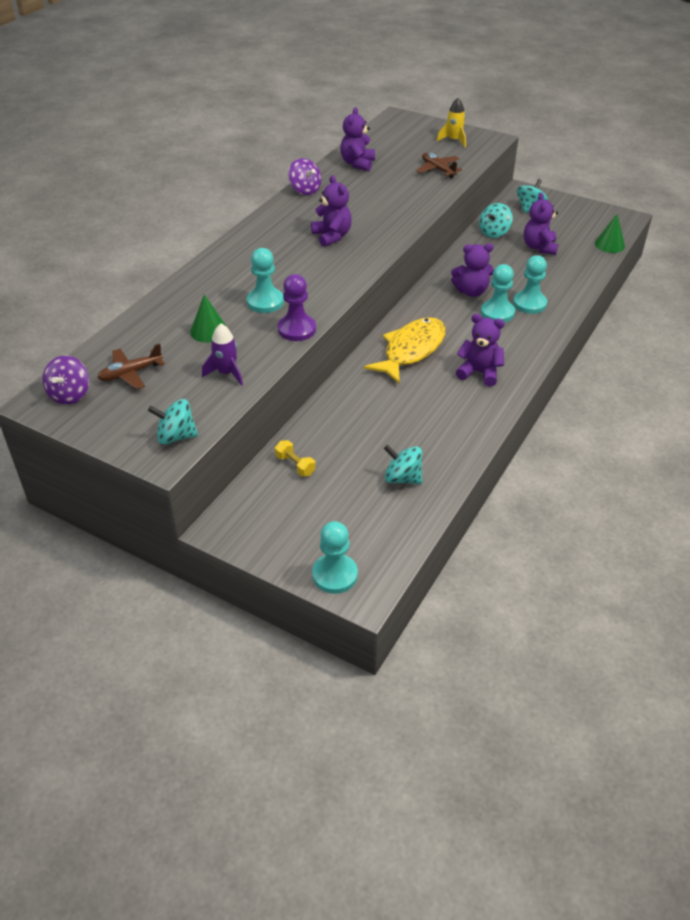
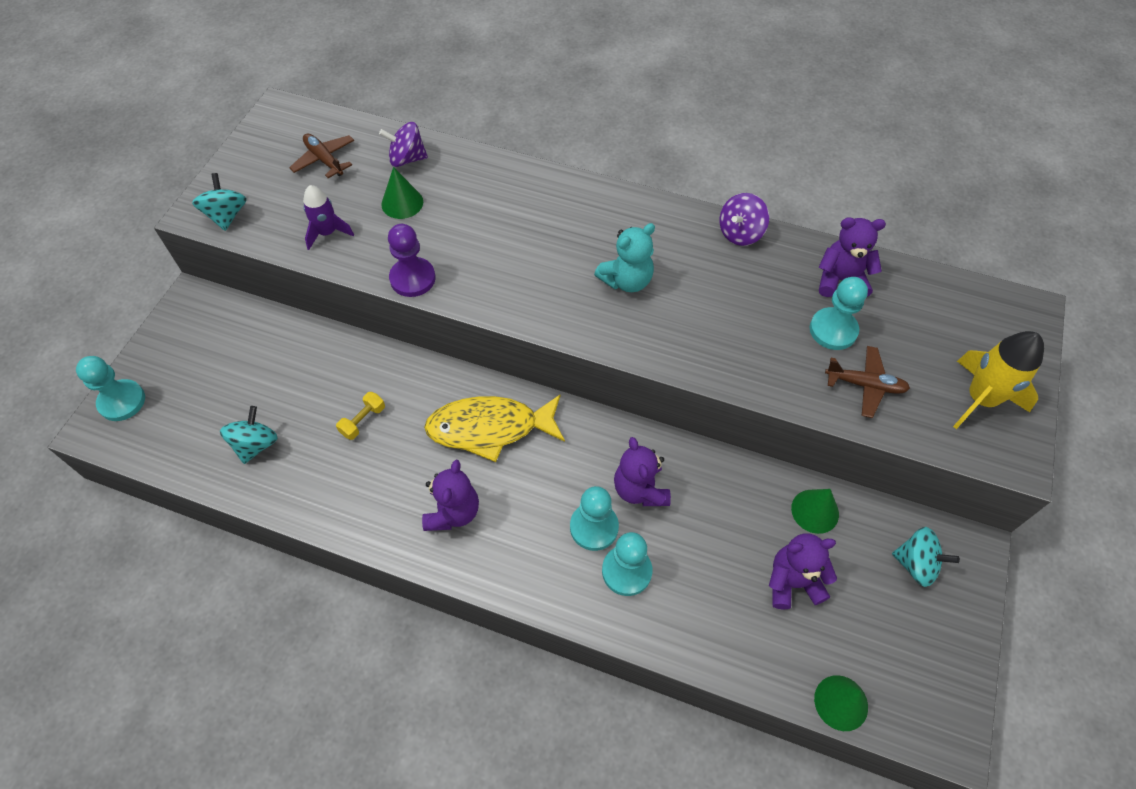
camera: 80 degrees right, 15 degrees up
purple spinning top [43,356,89,405] -> purple spinning top moved to [379,122,428,167]
turquoise pawn [247,248,284,313] -> turquoise pawn moved to [809,277,868,350]
yellow dumbbell [275,440,316,477] -> yellow dumbbell moved to [336,392,385,440]
purple teddy bear [311,175,352,247] -> turquoise teddy bear [594,223,655,292]
yellow fish [364,317,446,383] -> yellow fish turned 150 degrees clockwise [424,395,565,462]
brown plane [416,153,462,178] -> brown plane turned 60 degrees clockwise [825,346,910,418]
yellow rocket [437,98,466,147] -> yellow rocket [953,331,1044,429], size x1.54
turquoise spinning top [479,203,513,238] -> green cone [791,489,839,534]

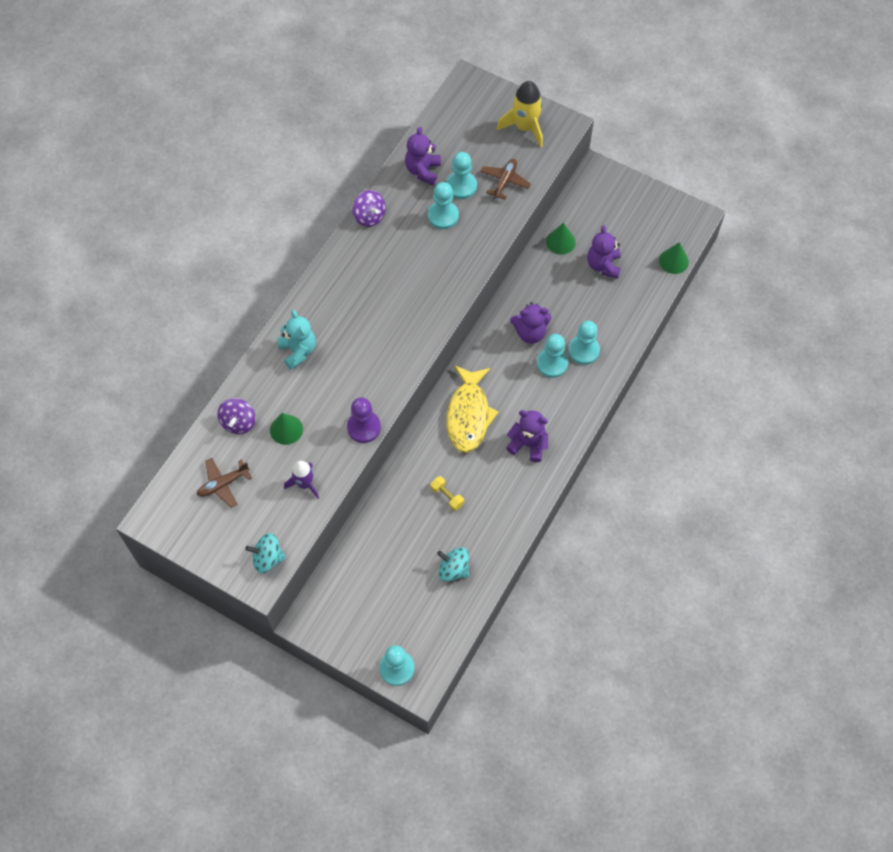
camera: 80 degrees left, 5 degrees up
turquoise teddy bear [594,223,655,292] -> turquoise teddy bear moved to [277,310,316,369]
turquoise spinning top [892,527,960,587] -> none
none -> turquoise pawn [428,182,459,229]

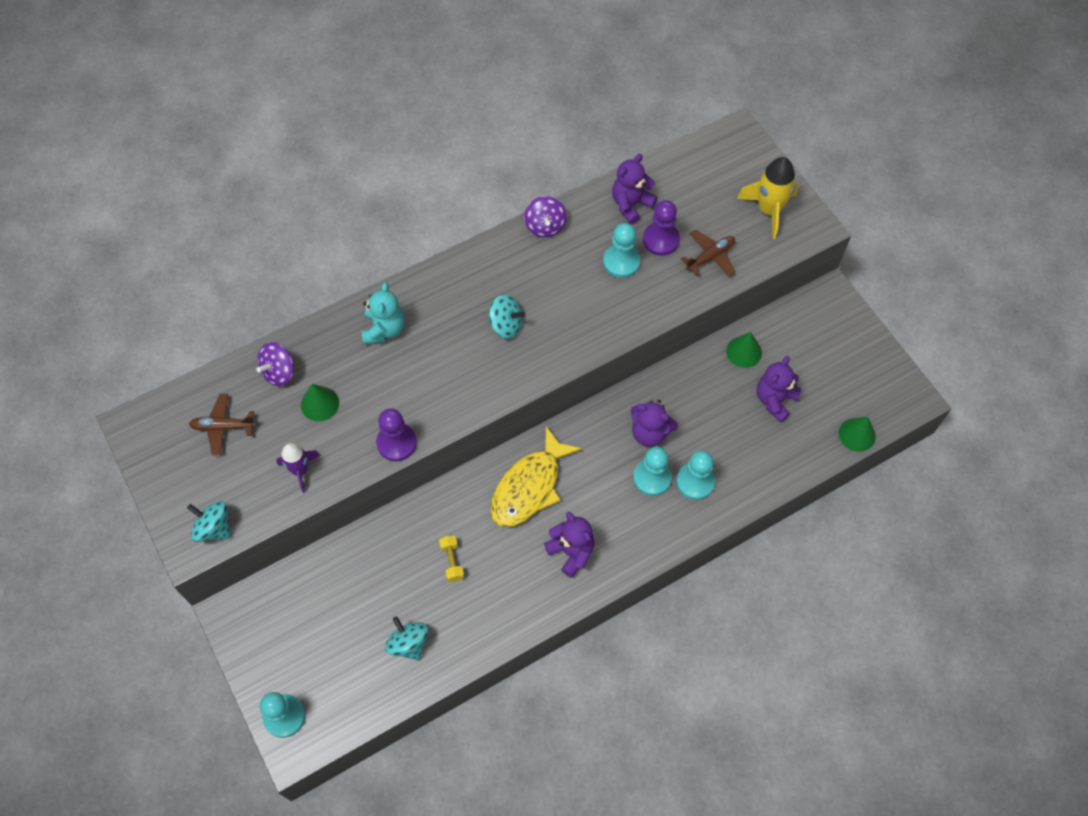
camera: 30 degrees right, 0 degrees up
turquoise pawn [446,152,477,199] -> purple pawn [643,201,680,256]
none -> turquoise spinning top [488,294,525,339]

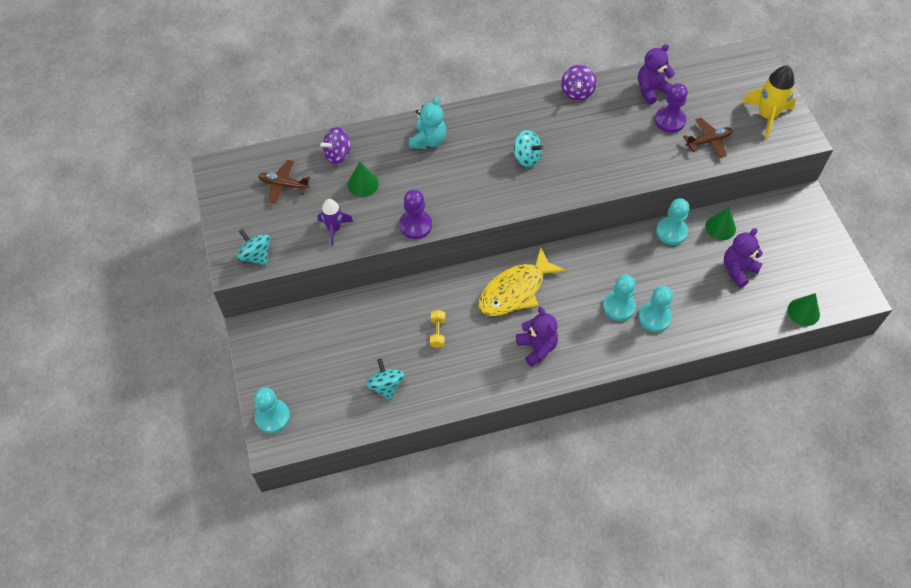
camera: 15 degrees right, 5 degrees down
turquoise pawn [603,223,640,278] -> turquoise pawn moved to [656,198,689,245]
purple teddy bear [631,400,678,447] -> none

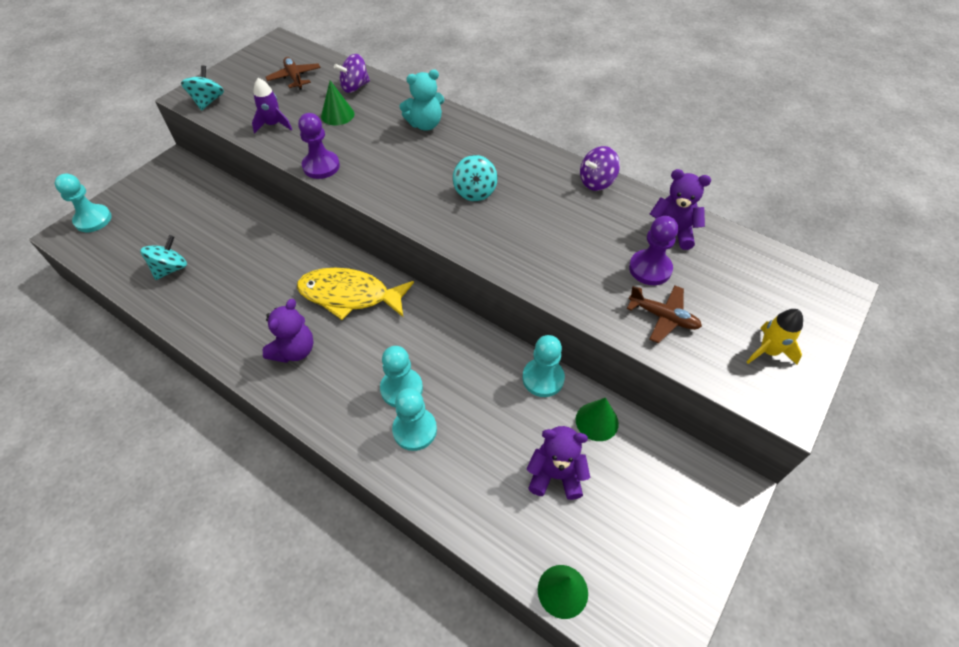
camera: 50 degrees right, 5 degrees down
purple spinning top [320,127,352,164] -> purple spinning top turned 45 degrees counterclockwise [334,54,370,93]
yellow dumbbell [430,310,445,348] -> none
yellow rocket [742,66,796,139] -> yellow rocket [746,309,803,365], size x0.65

